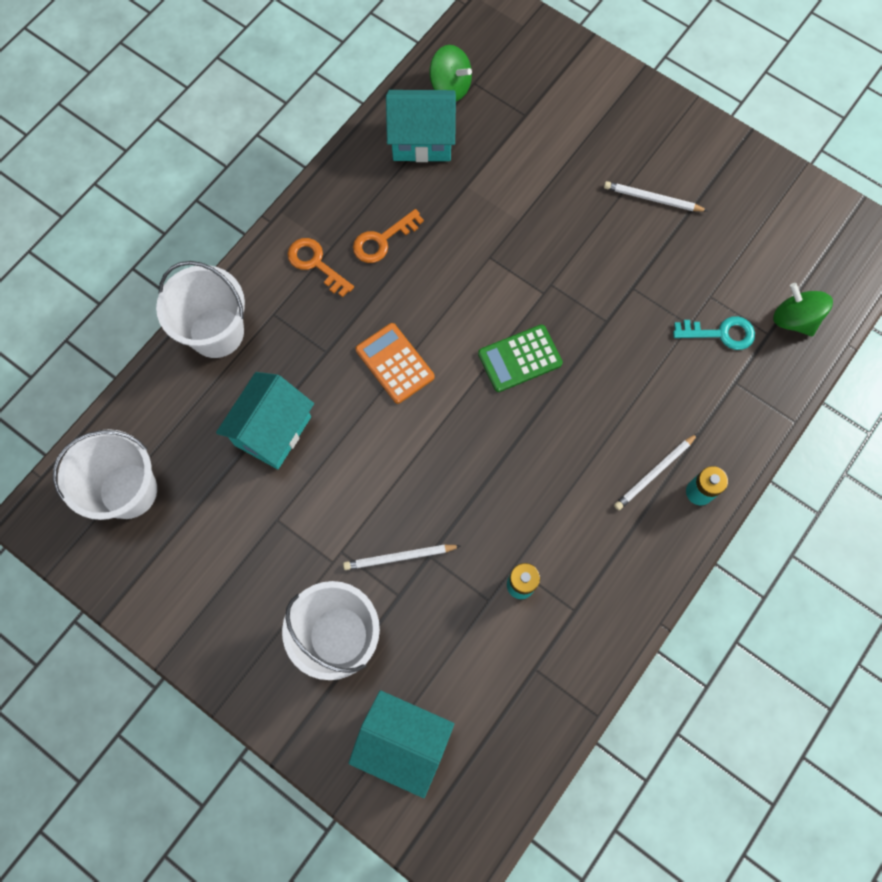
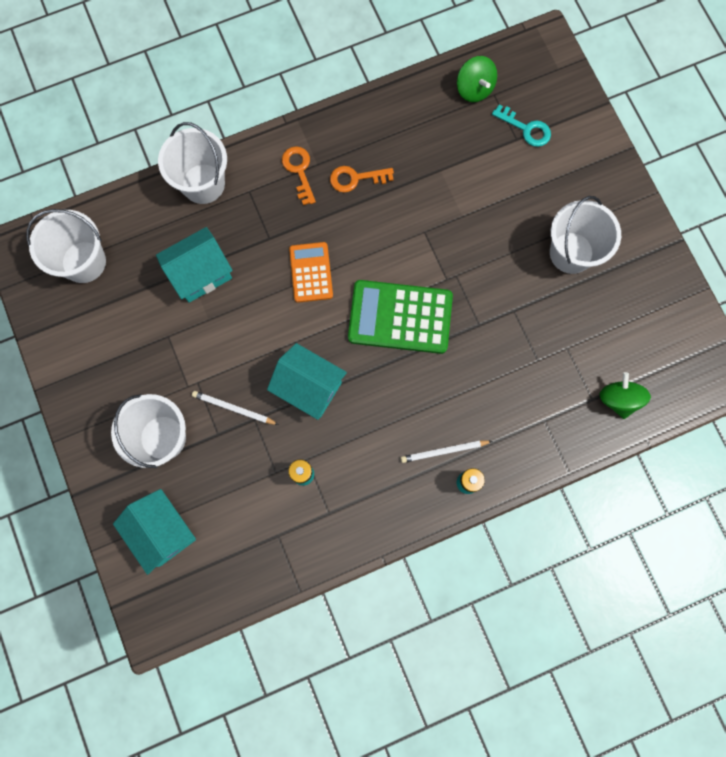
camera: 30 degrees right, 5 degrees up
turquoise house [386,90,456,162] -> turquoise house moved to [267,343,347,420]
green calculator [478,325,563,392] -> green calculator [348,280,453,354], size x1.66
white pencil [604,181,708,212] -> white bucket [550,196,621,274]
turquoise key [673,316,755,350] -> turquoise key moved to [492,105,551,147]

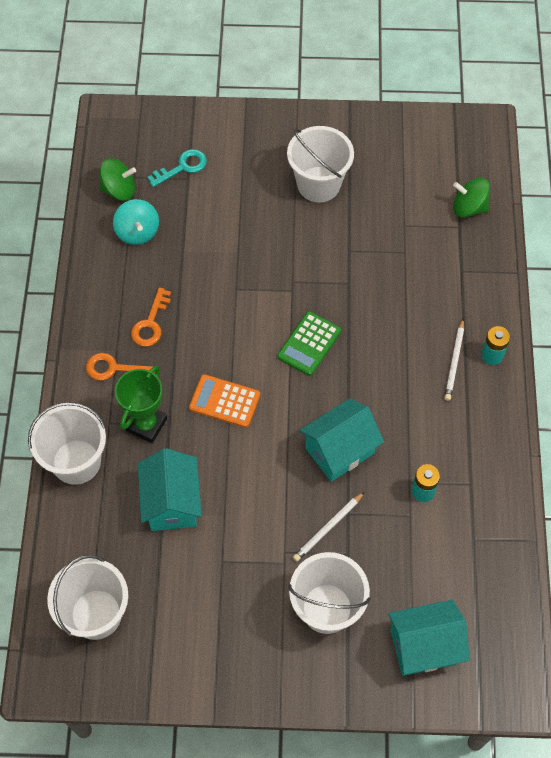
camera: 65 degrees left, 15 degrees down
green calculator [348,280,453,354] -> green calculator [277,311,341,376], size x0.60
none -> turquoise spinning top [113,199,159,245]
none -> green trophy [115,366,167,443]

